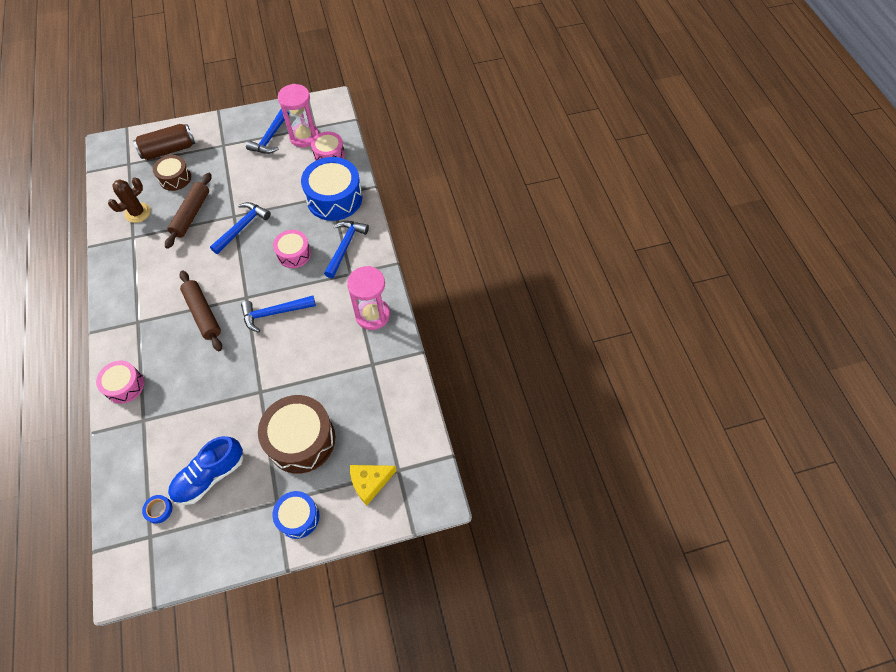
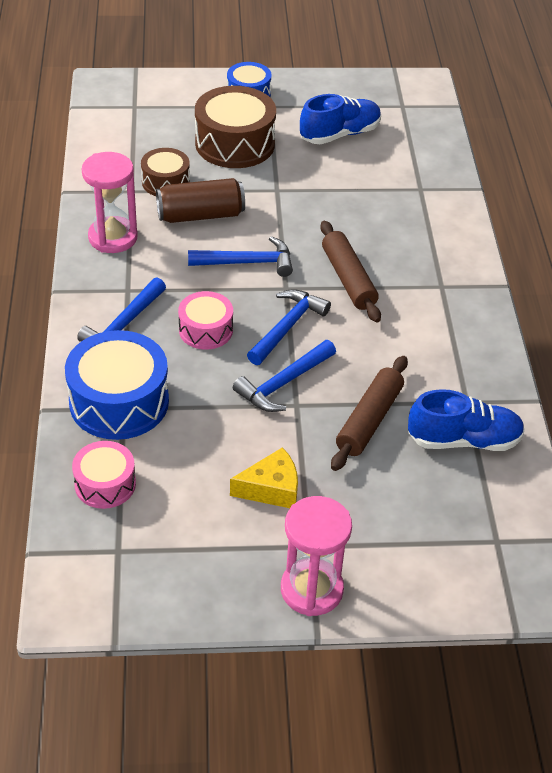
camera: 170 degrees left, 15 degrees down
pink drum [96,361,144,404] -> none
brown cactus [108,177,151,223] -> blue shoe [408,389,525,451]
brown can [133,124,195,160] -> brown can moved to [156,178,245,223]
blue tape [142,495,172,524] -> none
brown drum [153,155,191,191] -> brown drum moved to [141,148,190,196]
blue hammer [246,109,290,154] -> blue hammer moved to [247,289,331,365]
pink hourglass [278,84,319,147] -> pink hourglass moved to [281,496,352,616]
yellow cheese [350,465,396,505] -> yellow cheese moved to [230,447,298,508]

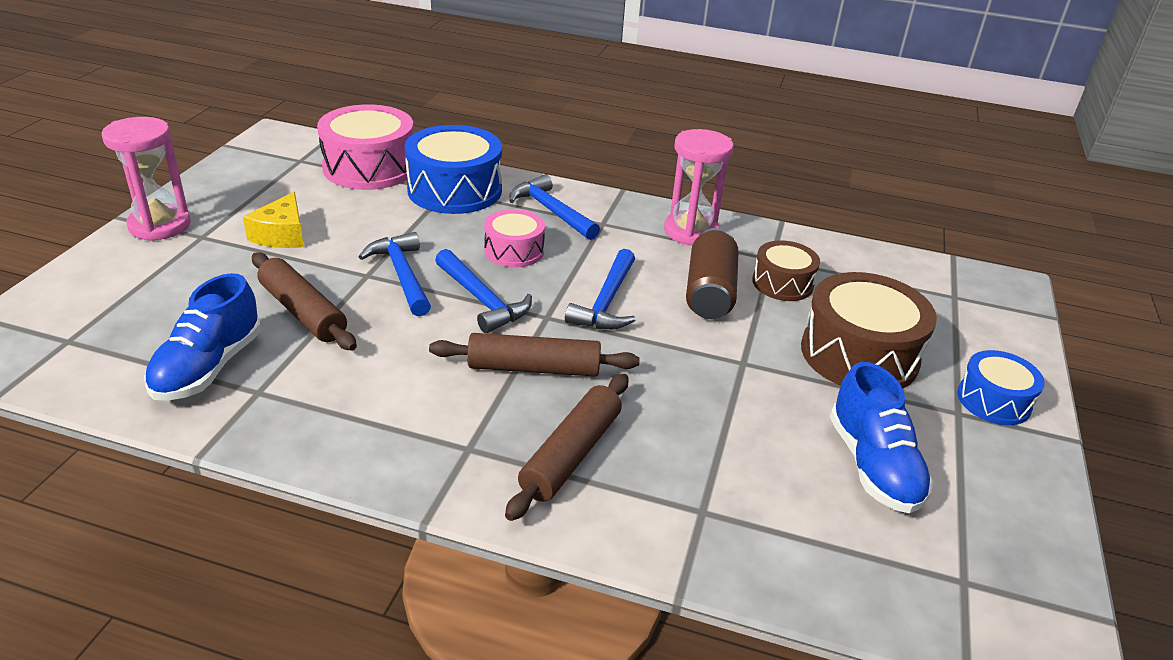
camera: 110 degrees right, 10 degrees down
pink drum [72,441,136,509] -> pink drum [317,104,414,190], size x1.73
none -> brown rolling pin [505,374,629,521]

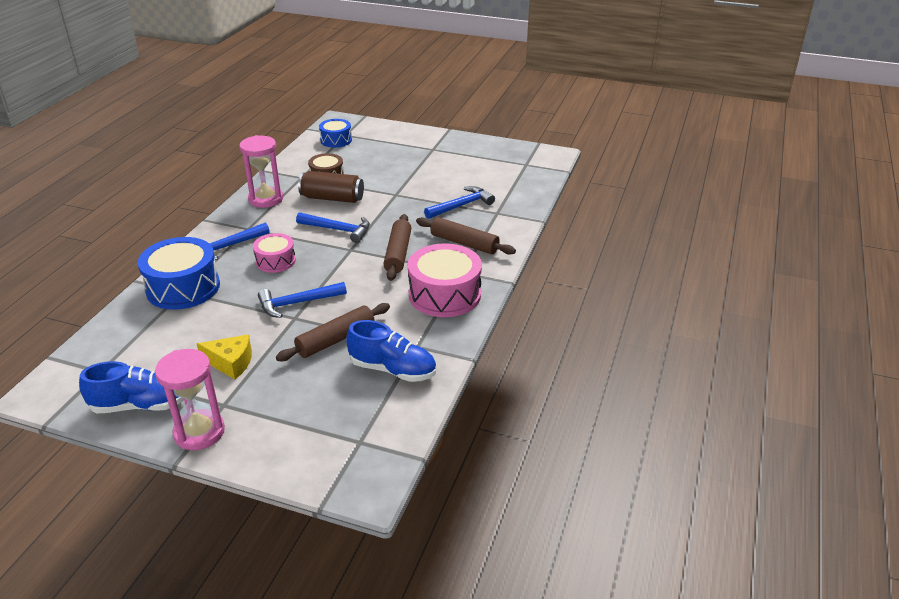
camera: 85 degrees left, 0 degrees up
pink drum [317,104,414,190] -> pink drum moved to [408,243,482,317]
blue hammer [435,249,532,333] -> blue hammer moved to [424,186,495,219]
brown drum [801,272,937,389] -> none
blue shoe [830,362,933,513] -> blue shoe moved to [79,361,184,413]
blue drum [957,350,1045,425] -> blue drum moved to [319,119,352,148]

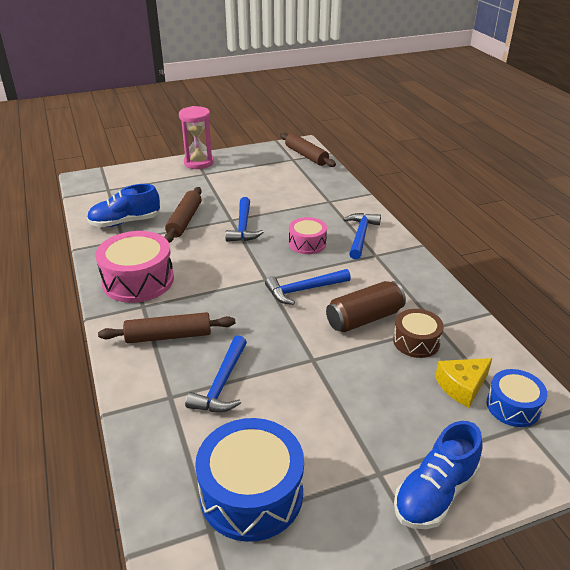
camera: 140 degrees right, 0 degrees up
blue shoe [79,361,184,413] -> blue shoe moved to [394,421,483,529]
blue drum [138,237,220,310] -> blue drum moved to [195,418,304,542]
yellow cheese [197,335,252,379] -> yellow cheese moved to [435,358,492,408]
pink hourglass [239,135,283,208] -> none
blue hammer [258,282,347,318] -> blue hammer turned 150 degrees clockwise [225,197,264,242]
brown rolling pin [383,214,411,281] -> brown rolling pin moved to [280,133,336,167]

